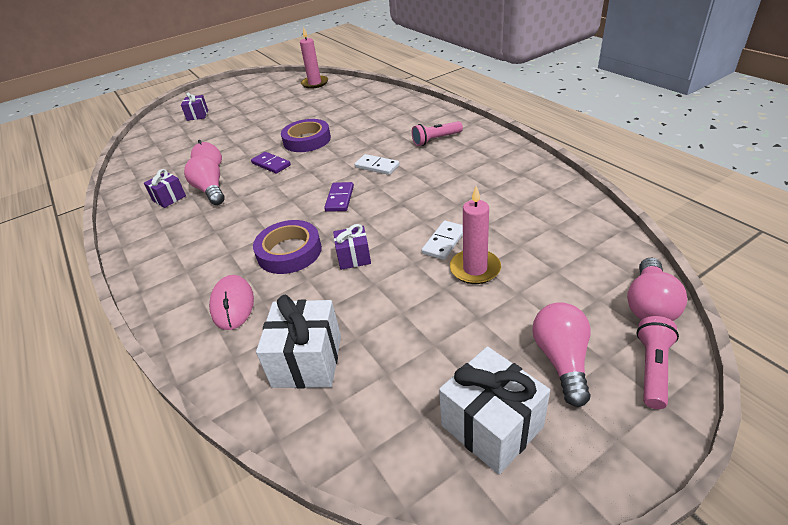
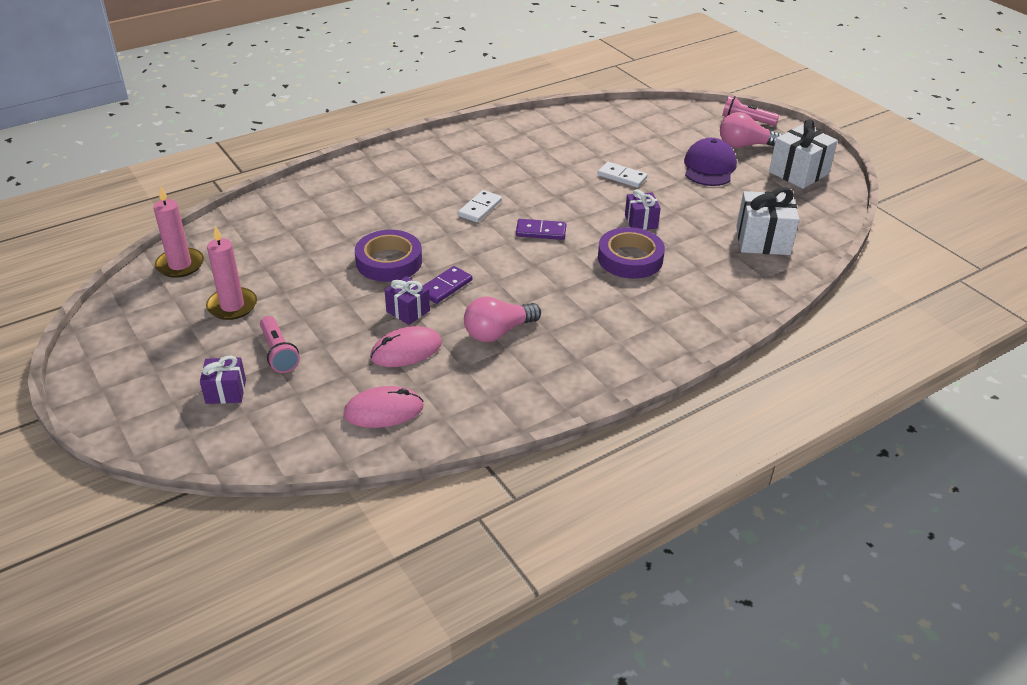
camera: 95 degrees left, 0 degrees up
purple gift [144,169,186,208] -> purple gift moved to [385,276,430,325]
pink mouse [209,275,254,330] -> pink mouse moved to [343,386,424,428]
pink flashlight [412,121,463,146] -> pink flashlight moved to [260,316,300,373]
pink candle [450,186,501,284] -> pink candle moved to [206,226,257,320]
pink light bulb [627,258,687,321] -> none
none -> purple cap [684,138,737,186]

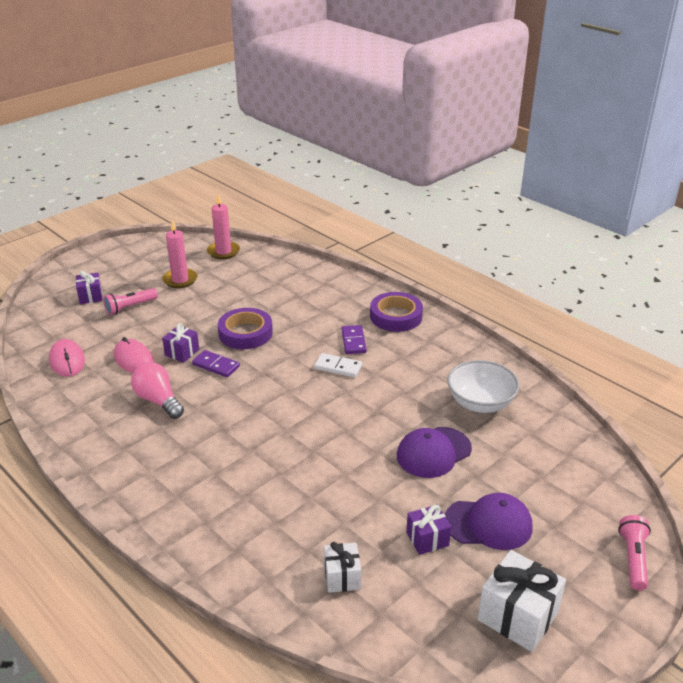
camera: 80 degrees right, 5 degrees down
purple domino [516,219,566,240] -> purple domino moved to [342,325,367,354]
white domino [598,162,647,188] -> purple cap [397,427,472,478]
purple tape [598,227,665,279] -> purple tape moved to [370,292,423,332]
purple gift [625,189,661,230] -> purple gift moved to [406,505,451,555]
pink light bulb [720,112,783,148] -> none
white gift [737,187,799,255] -> white gift [324,542,361,593], size x0.60
none -> white bowl [447,360,520,413]

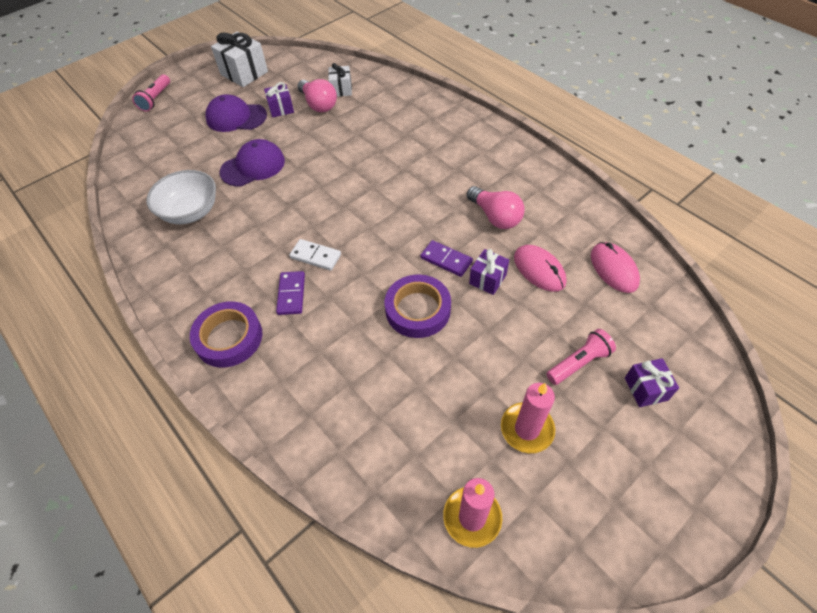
camera: 175 degrees left, 20 degrees up
none -> pink light bulb [297,79,337,112]

